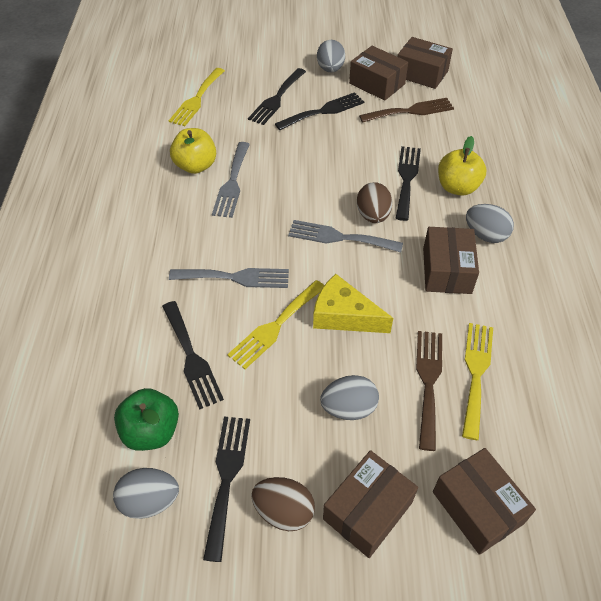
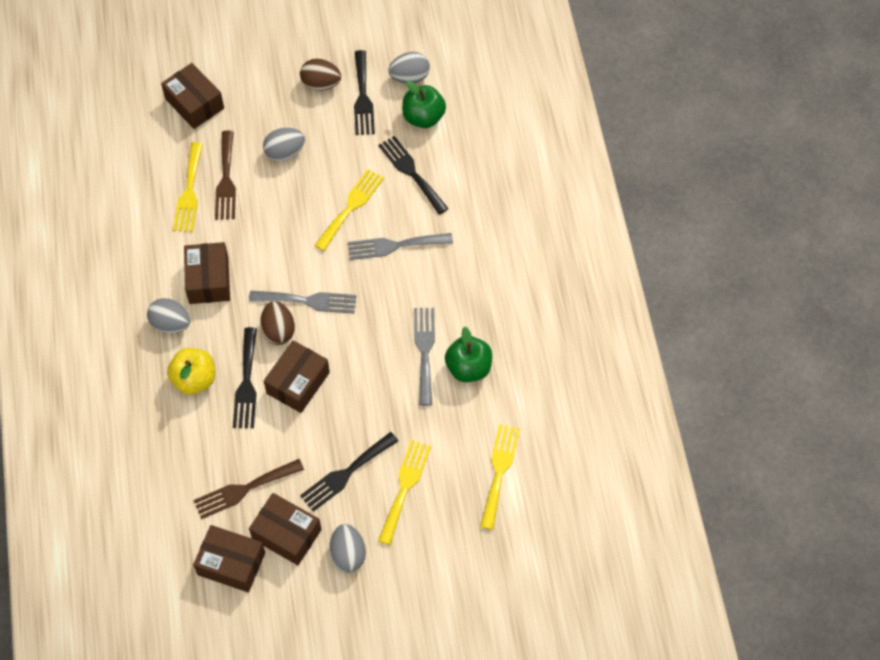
camera: 170 degrees right, 10 degrees up
yellow apple [170,128,216,174] -> green apple [445,327,492,382]
black fork [248,68,306,125] -> yellow fork [378,440,431,545]
yellow cheese [313,274,393,333] -> none
brown box [323,450,418,558] -> brown box moved to [264,340,330,413]

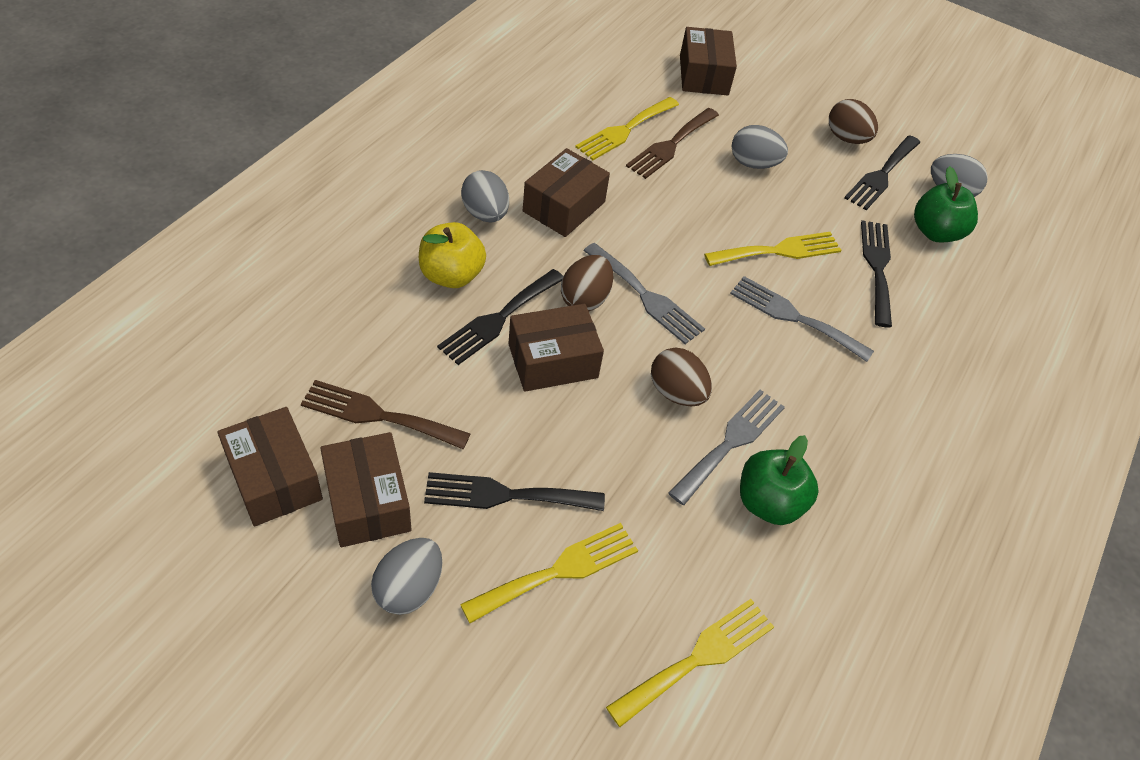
camera: 35 degrees right, 10 degrees down
none -> brown egg [651,347,712,406]

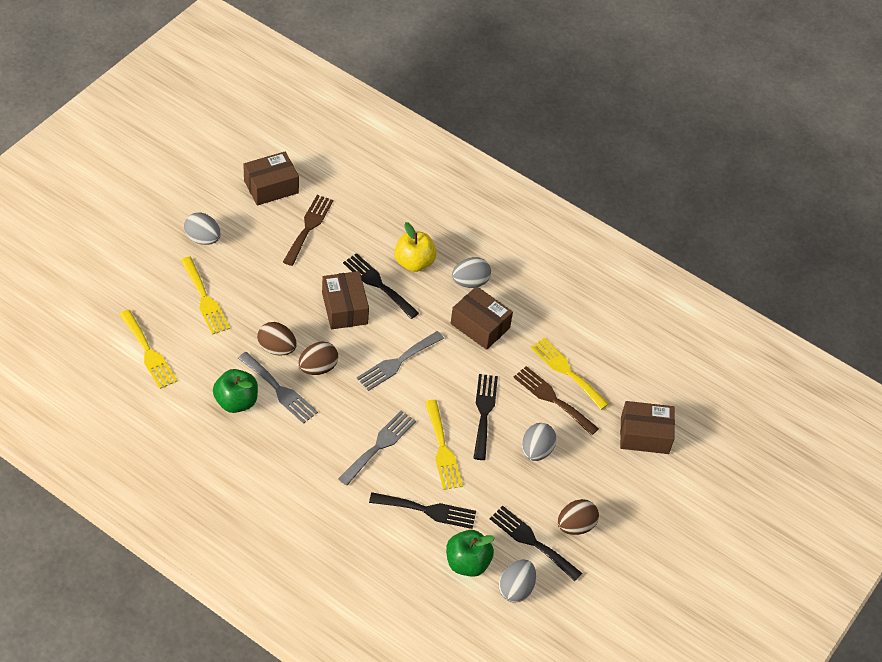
camera: 95 degrees right, 0 degrees up
brown box [320,432,412,547] -> none
black fork [424,472,605,511] -> black fork moved to [474,374,498,460]
brown egg [561,255,613,311] -> brown egg moved to [257,322,297,356]

